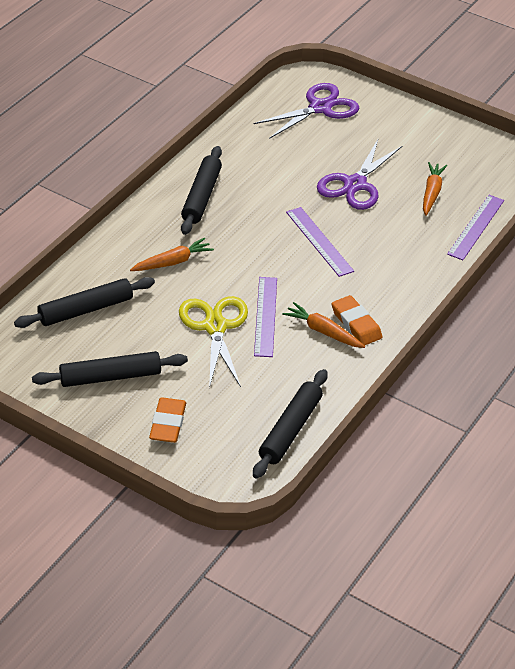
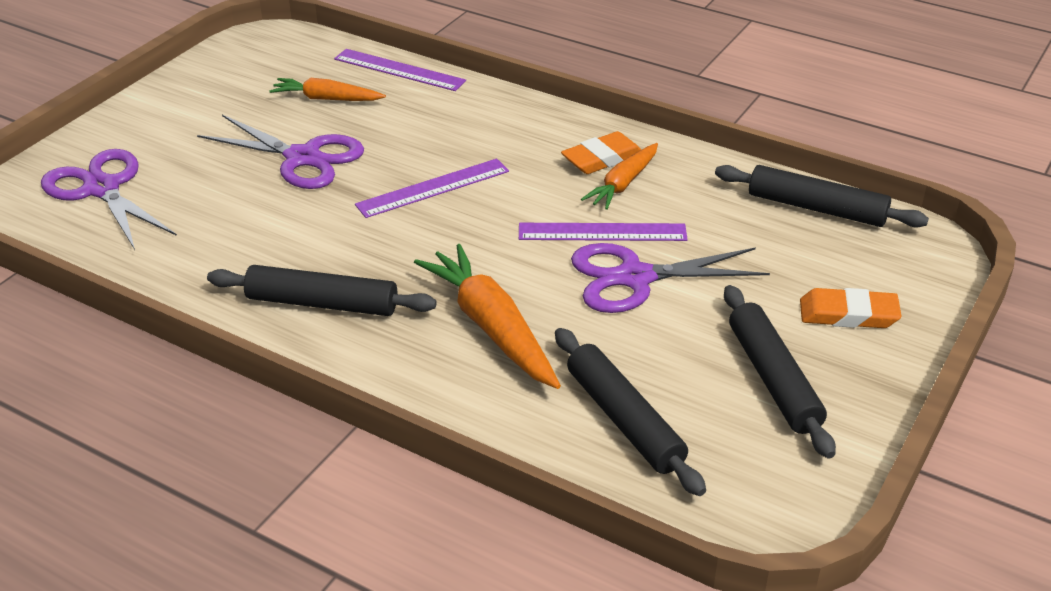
camera: 90 degrees left, 5 degrees down
orange carrot [130,238,214,271] -> orange carrot [414,244,561,389], size x1.62
yellow scissors [179,296,248,388] -> purple scissors [571,243,770,313]

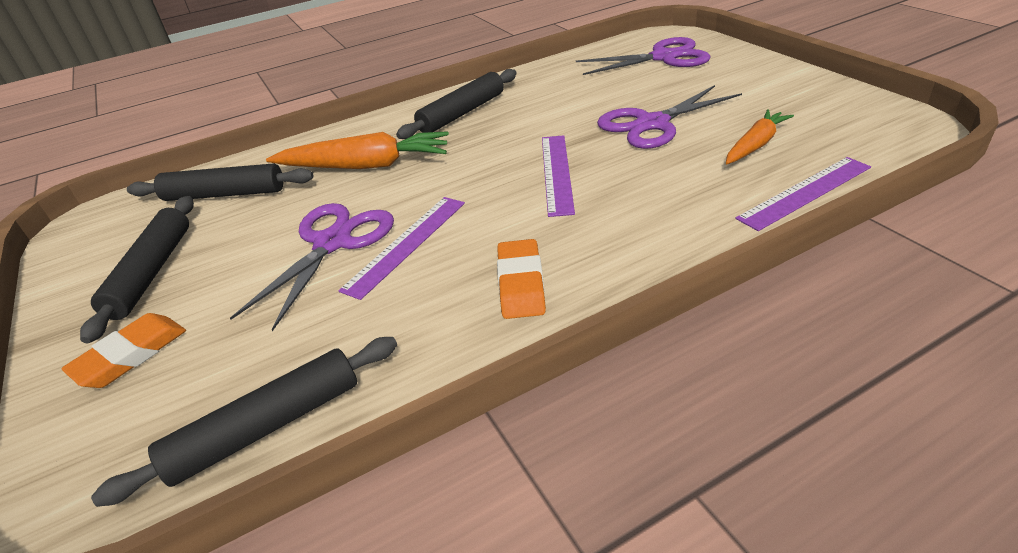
camera: 125 degrees right, 0 degrees up
orange carrot [581,143,658,210] -> none
black rolling pin [724,285,836,459] -> black rolling pin turned 75 degrees clockwise [80,196,194,343]

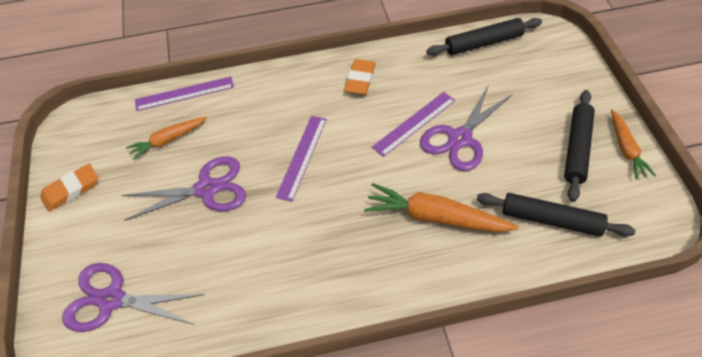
camera: 165 degrees left, 15 degrees up
orange eraser [61,313,186,388] -> orange eraser moved to [40,164,98,212]
black rolling pin [396,69,517,139] -> none
none -> orange carrot [611,110,656,179]

